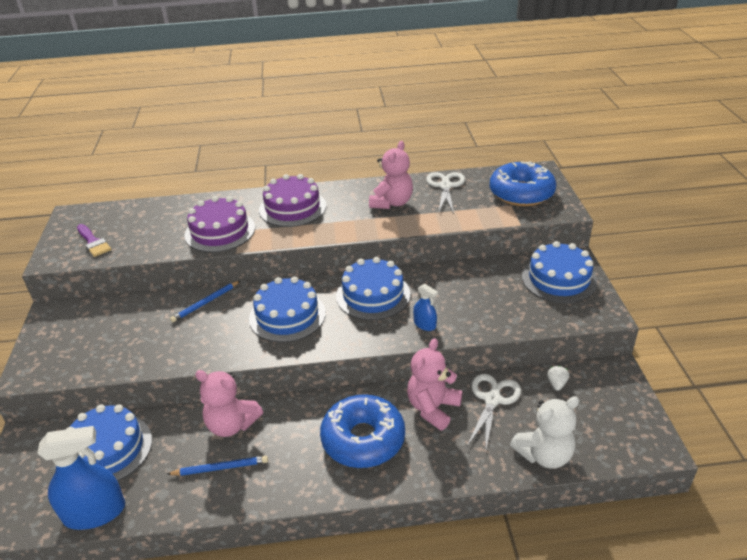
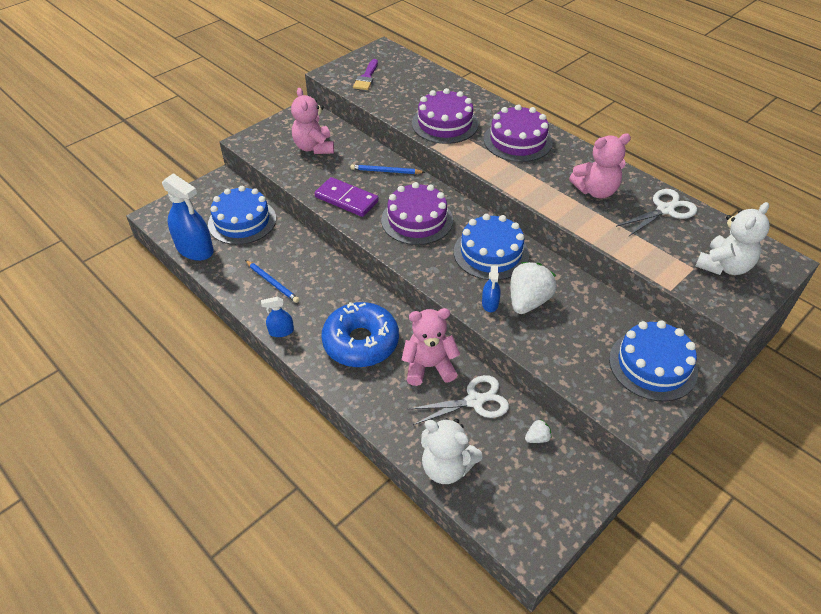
camera: 50 degrees right, 10 degrees up
pink teddy bear [195,370,263,437] -> pink teddy bear moved to [291,88,334,154]
blue cake [249,276,326,343] -> purple cake [381,182,453,245]
blue donut [490,161,556,206] -> white teddy bear [695,202,770,275]
none -> blue spray bottle [261,297,294,337]
none -> purple domino [314,177,379,217]
none -> white strawberry [510,262,557,314]

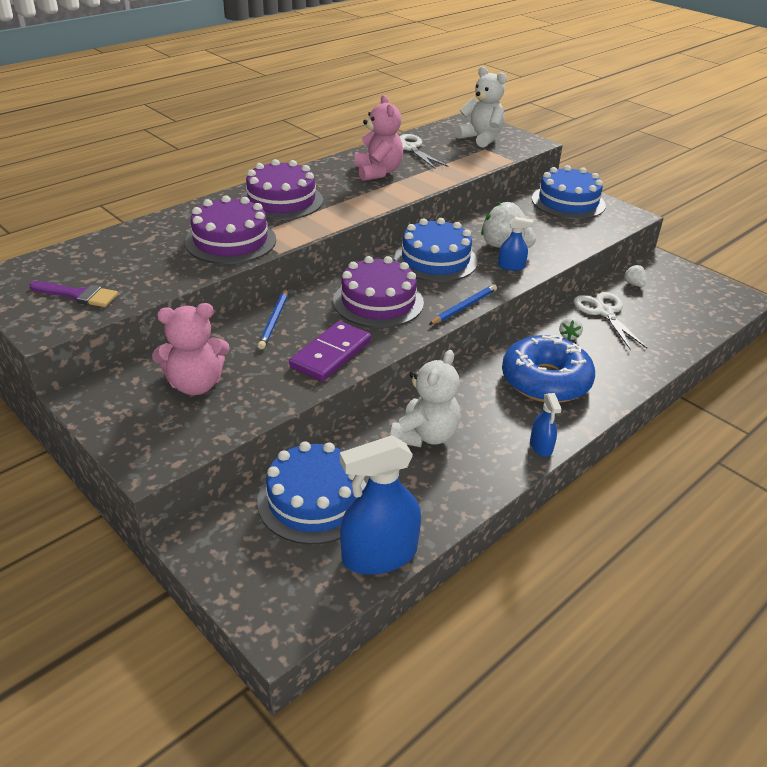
camera: 90 degrees left, 10 degrees down
blue spray bottle [162,173,214,261] -> blue spray bottle turned 150 degrees counterclockwise [340,435,421,575]
blue pencil [245,260,299,303] -> blue pencil moved to [429,284,497,325]
pink teddy bear [401,308,460,386] -> white strawberry [559,317,583,340]
white teddy bear [421,418,483,484] -> white teddy bear moved to [390,350,460,447]

